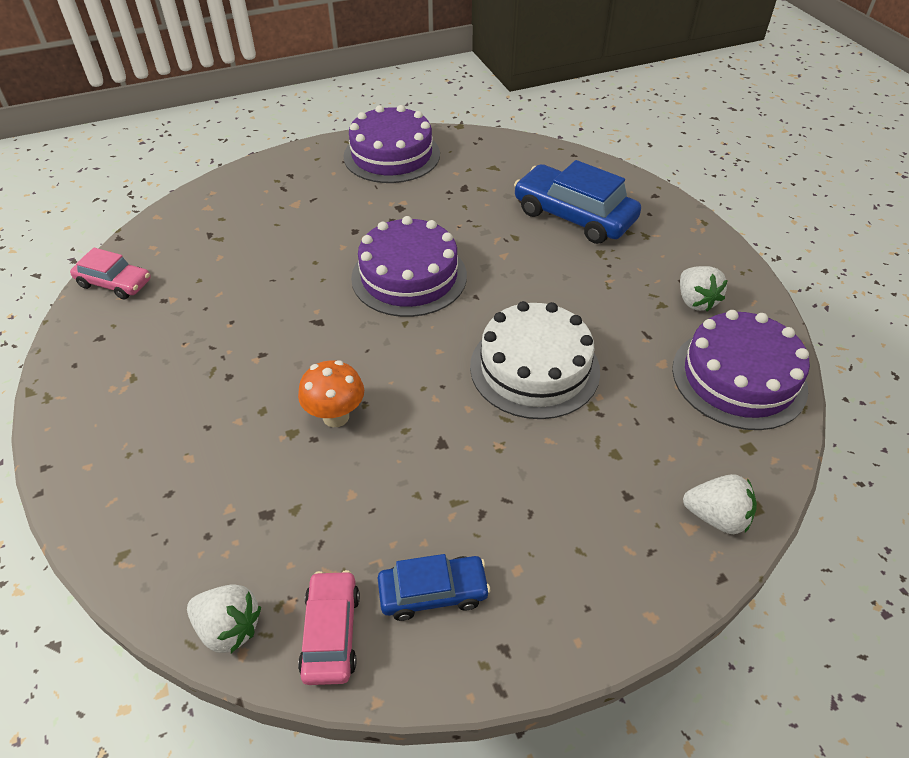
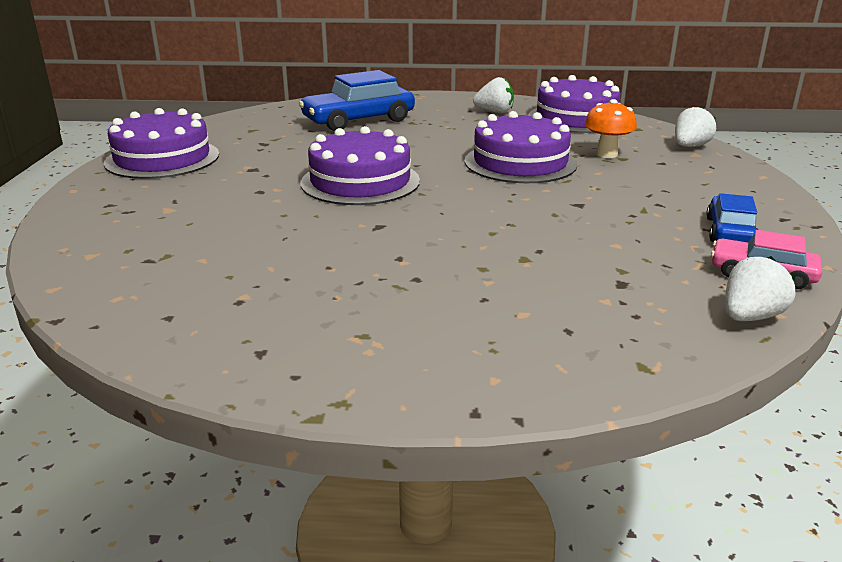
camera: 65 degrees left, 20 degrees down
pink car [70,248,151,300] -> none
orange mushroom [298,360,364,427] -> orange mushroom moved to [585,99,637,158]
white cake [470,301,600,419] -> purple cake [464,111,577,183]

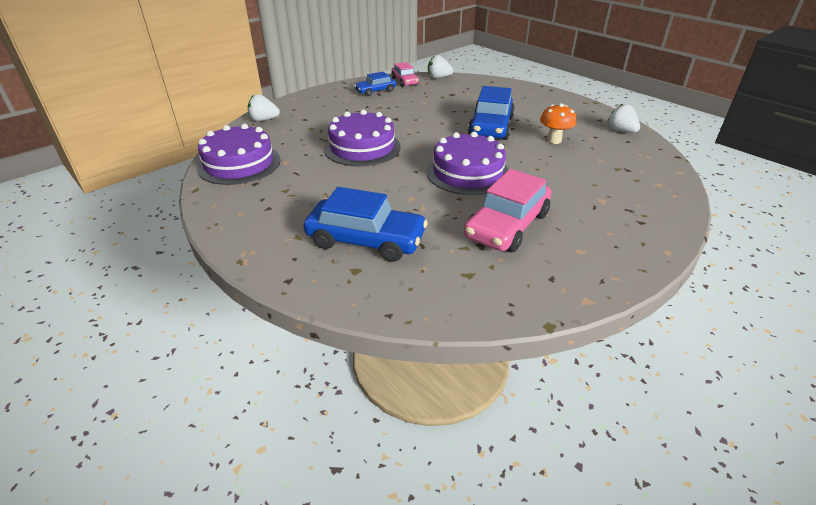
camera: 135 degrees left, 10 degrees up
purple cake [104,108,219,179] -> none
white strawberry [473,77,514,113] -> white strawberry moved to [607,104,640,133]
orange mushroom [585,99,637,158] -> orange mushroom moved to [540,103,576,144]
none -> pink car [464,169,552,252]
none -> blue car [468,86,515,140]

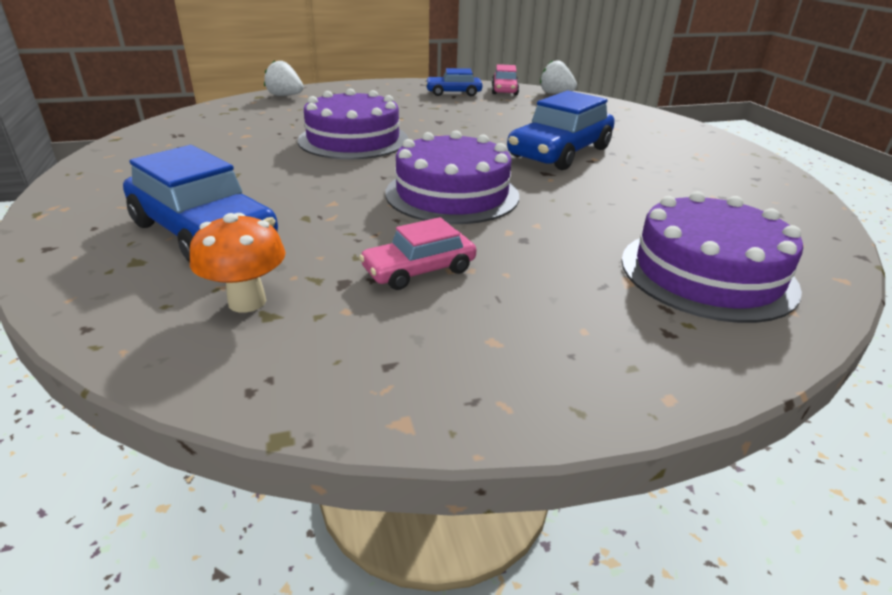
camera: 25 degrees right, 5 degrees down
purple cake [197,124,281,185] -> purple cake moved to [621,191,803,323]
pink car [464,169,552,252] -> pink car [359,217,476,290], size x0.57
orange mushroom [540,103,576,144] -> orange mushroom moved to [190,213,286,313]
white strawberry [607,104,640,133] -> none

